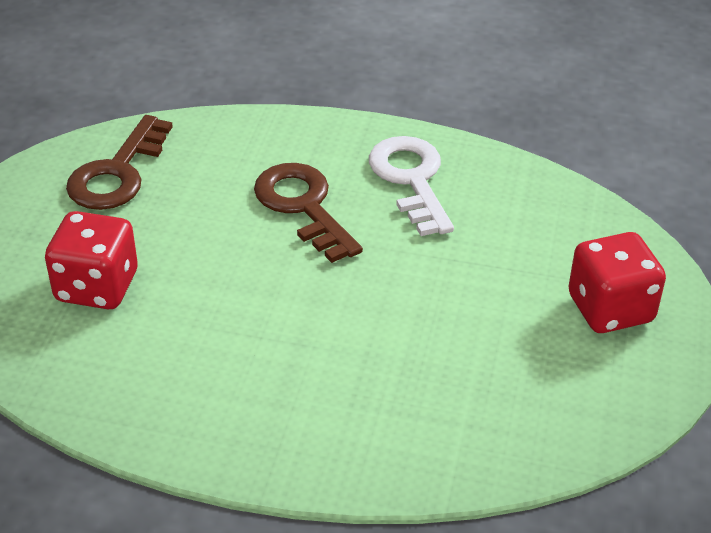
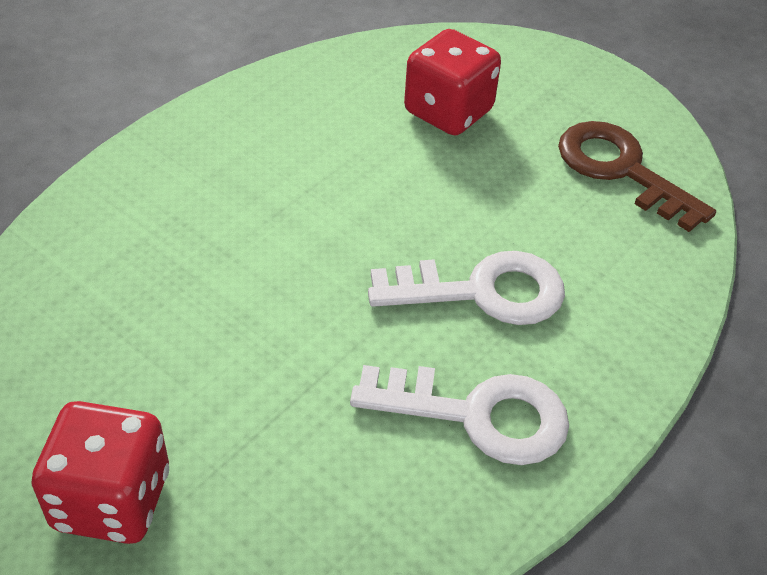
camera: 115 degrees right, 5 degrees up
brown key [254,163,363,263] -> white key [368,251,565,325]

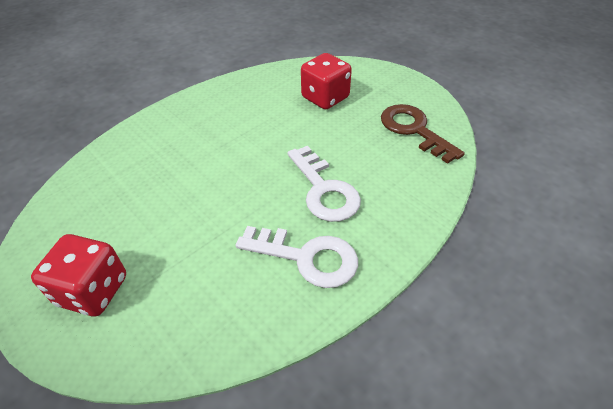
camera: 10 degrees right, 0 degrees up
white key [368,251,565,325] -> white key turned 60 degrees clockwise [288,146,361,222]

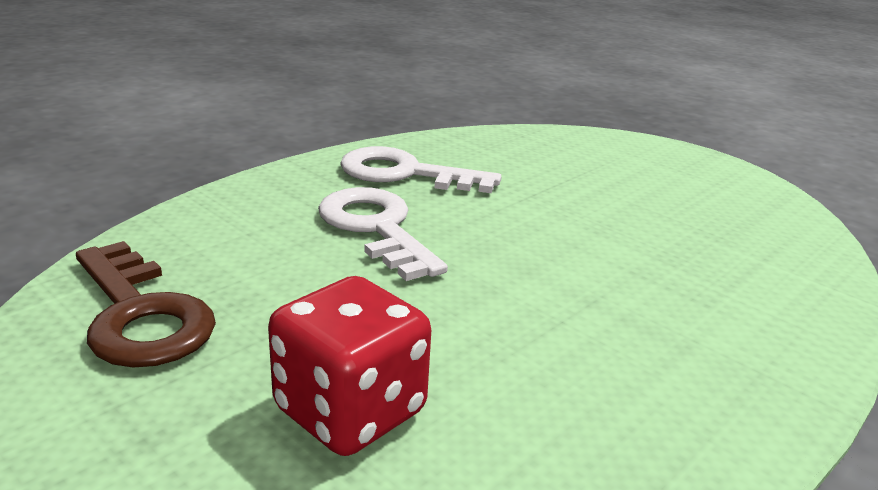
camera: 175 degrees right, 20 degrees down
red dice [31,234,126,316] -> none

